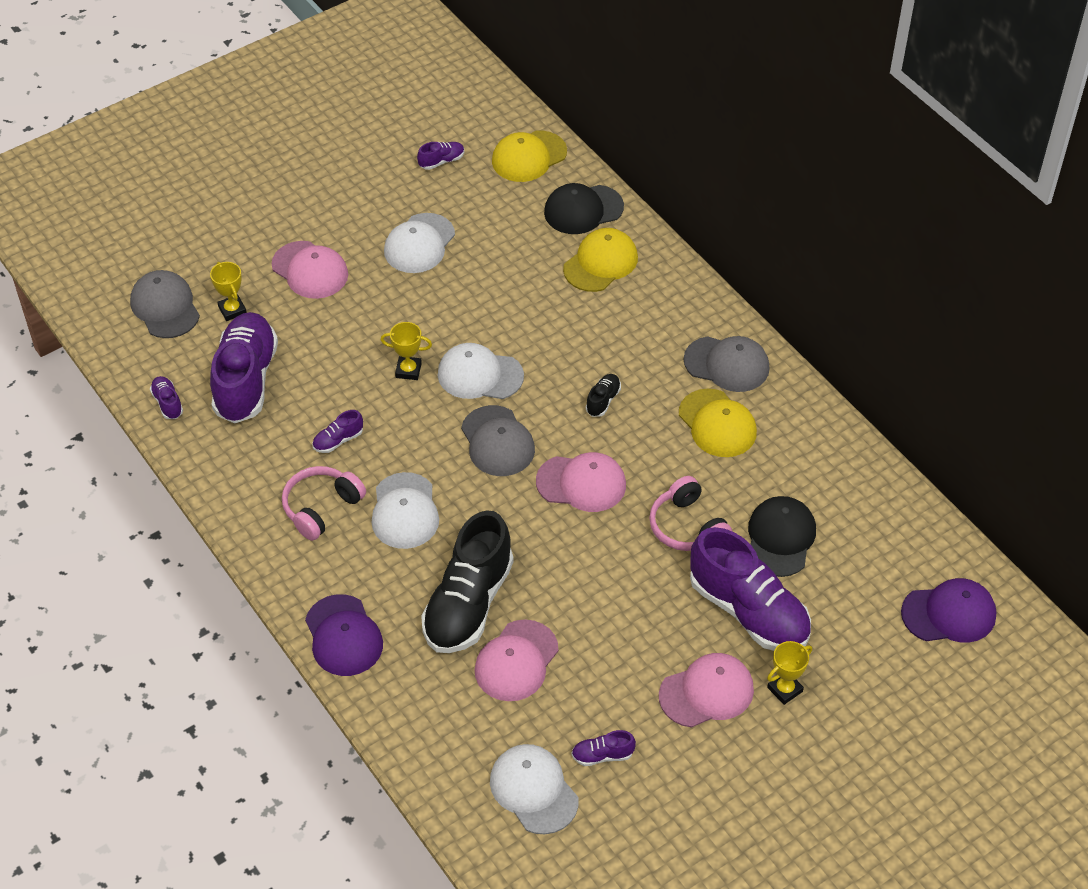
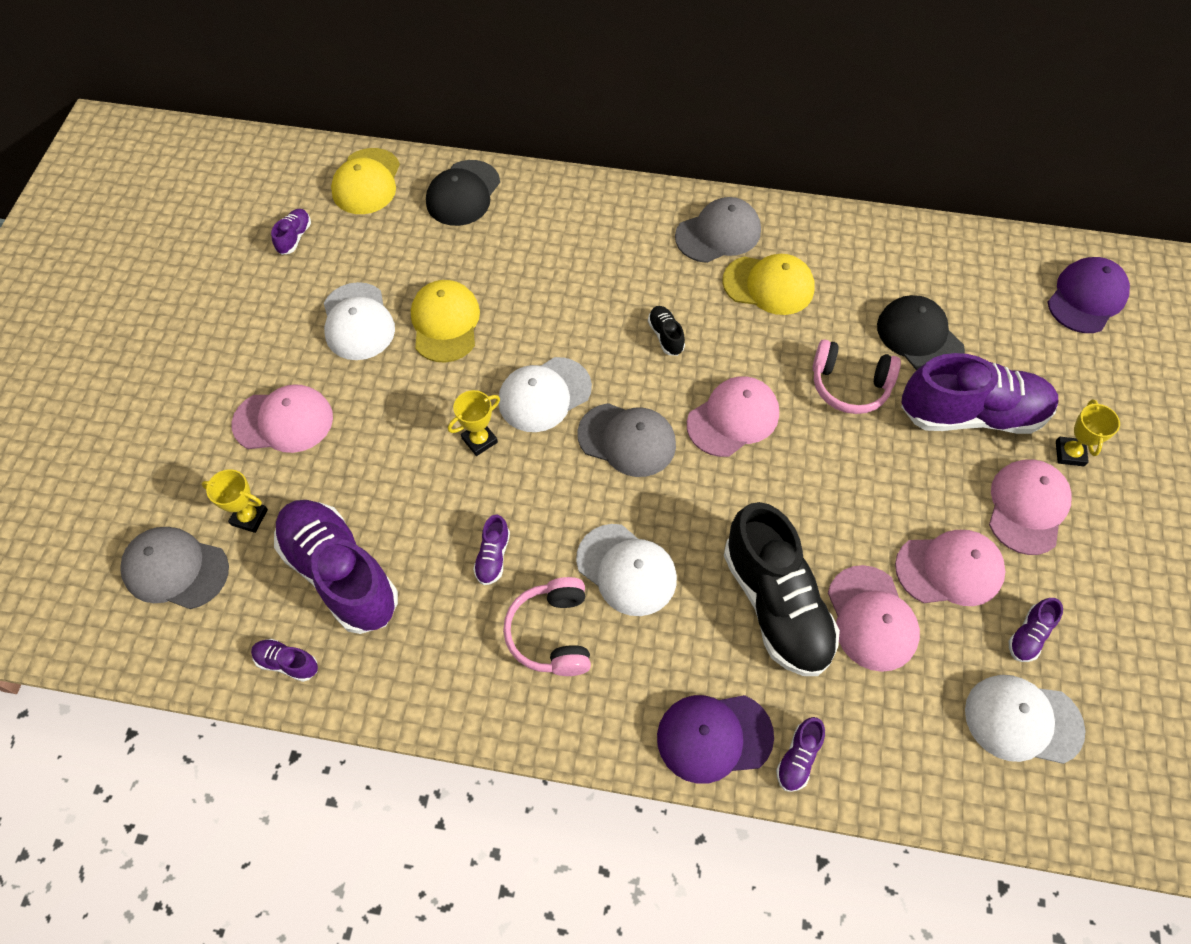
camera: 45 degrees left, 10 degrees up
purple cap [305,594,383,676] -> purple cap turned 150 degrees clockwise [657,695,774,784]
yellow cap [563,228,638,292] -> yellow cap moved to [411,280,480,362]
none -> purple shoe [776,717,825,792]
none -> pink cap [895,530,1005,606]

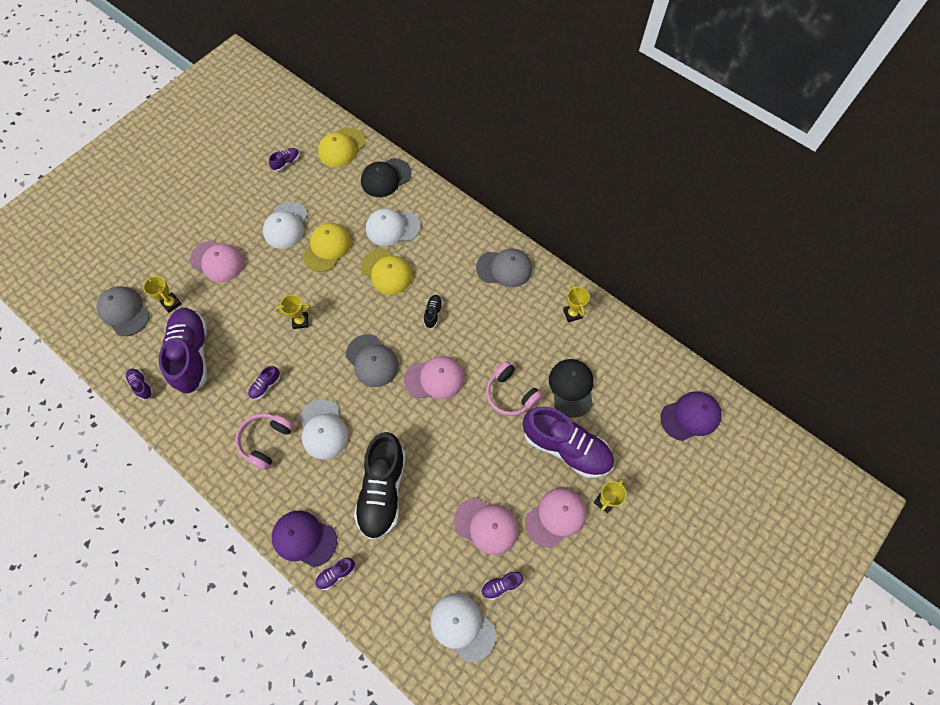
camera: 30 degrees right, 5 degrees up
white cap [498,357,592,432] -> white cap moved to [366,208,421,246]
yellow cap [722,254,815,315] -> yellow cap moved to [361,249,413,295]
pink cap [828,565,920,672] -> none
none -> yellow trophy [563,285,590,322]

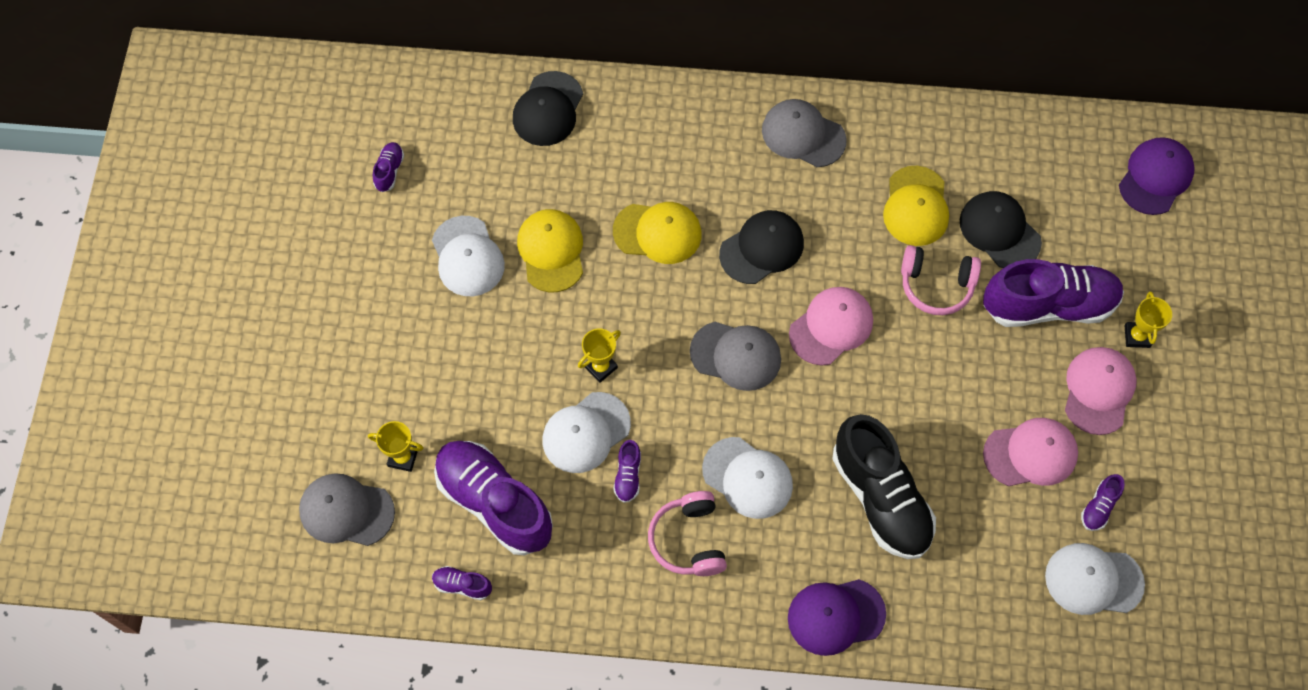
camera: 35 degrees left, 0 degrees up
pink cap [190,240,244,283] -> none
purple shoe [315,558,355,590] -> none
yellow cap [318,127,366,167] -> yellow cap moved to [883,166,949,246]
white cap [366,208,421,246] -> white cap moved to [542,392,631,473]
black shoe [424,295,443,328] -> black cap [719,210,804,284]
grey cap [476,248,532,287] -> grey cap turned 120 degrees counterclockwise [762,99,847,167]
yellow trophy [563,285,590,322] -> none

